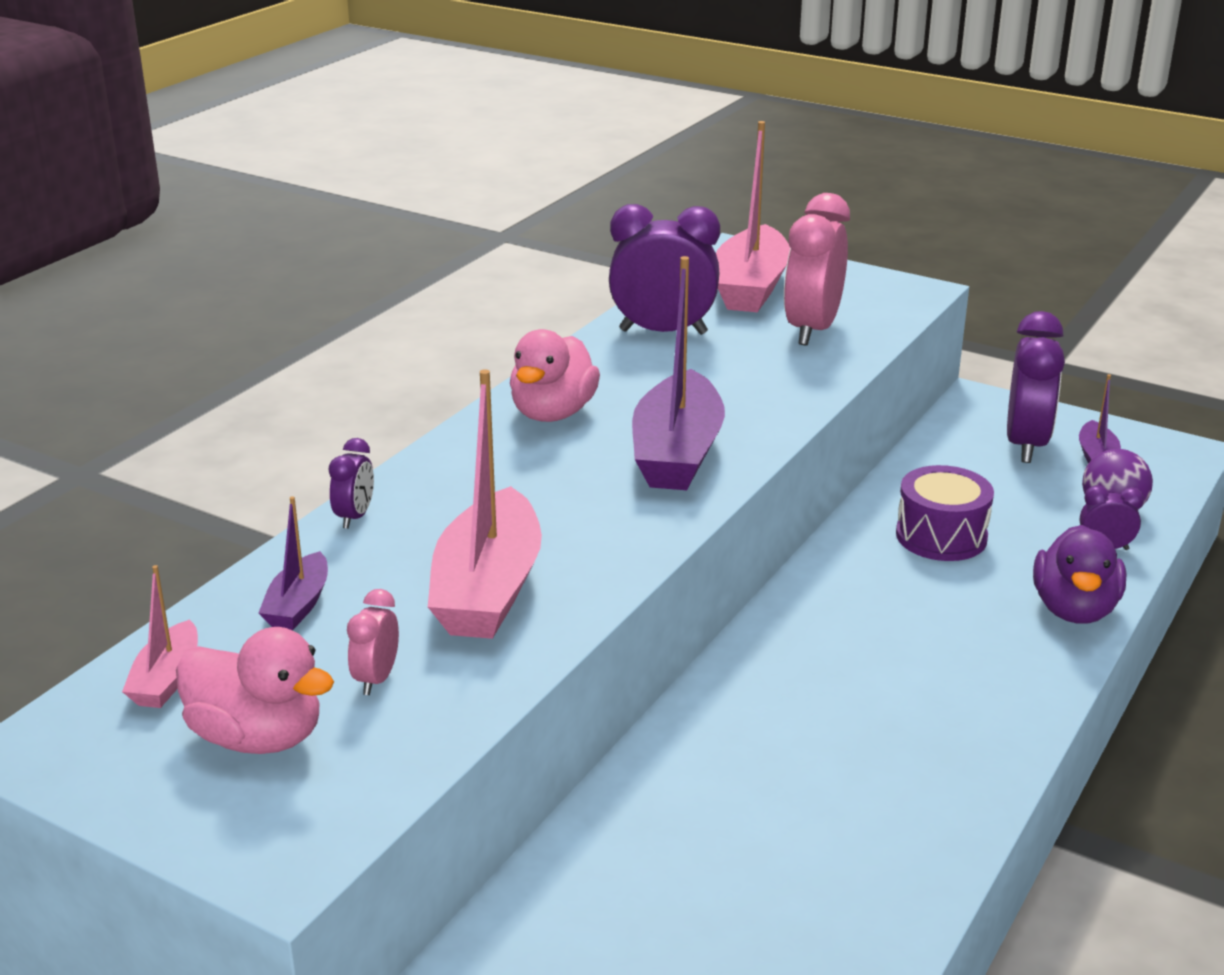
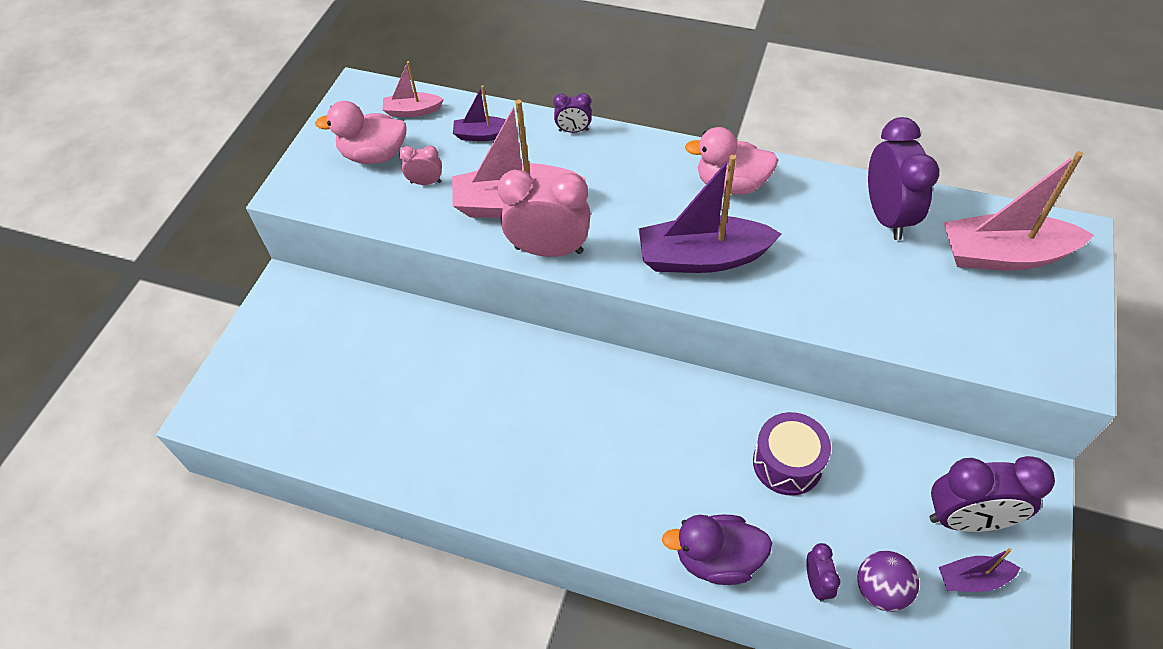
camera: 80 degrees right, 25 degrees up
pink duck [176,627,334,754] -> pink duck turned 75 degrees clockwise [315,101,407,164]
pink clock [784,193,850,346] -> pink clock moved to [498,169,591,257]

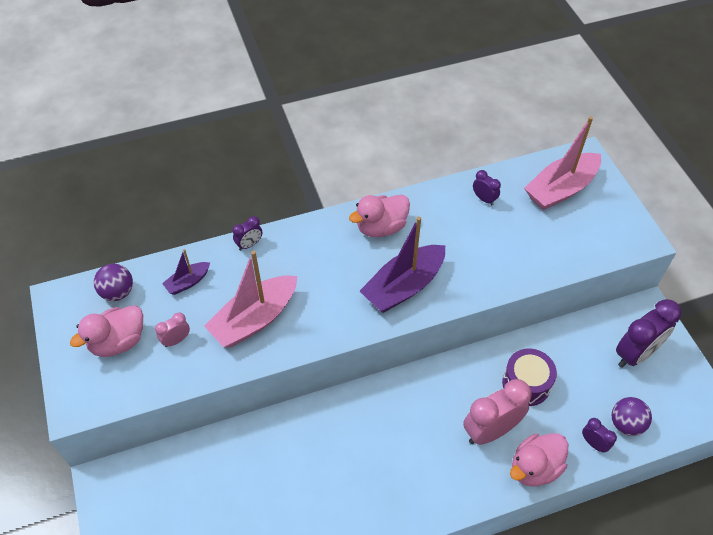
camera: 40 degrees left, 0 degrees up
pink boat [382,61,444,117] -> purple ball [94,264,133,301]
pink clock [498,169,591,257] -> pink clock moved to [463,379,531,445]
purple duck [662,514,772,585] -> pink duck [510,433,568,486]
purple clock [868,117,939,240] -> purple clock [473,170,501,205], size x0.48
purple boat [939,548,1020,592] -> none

